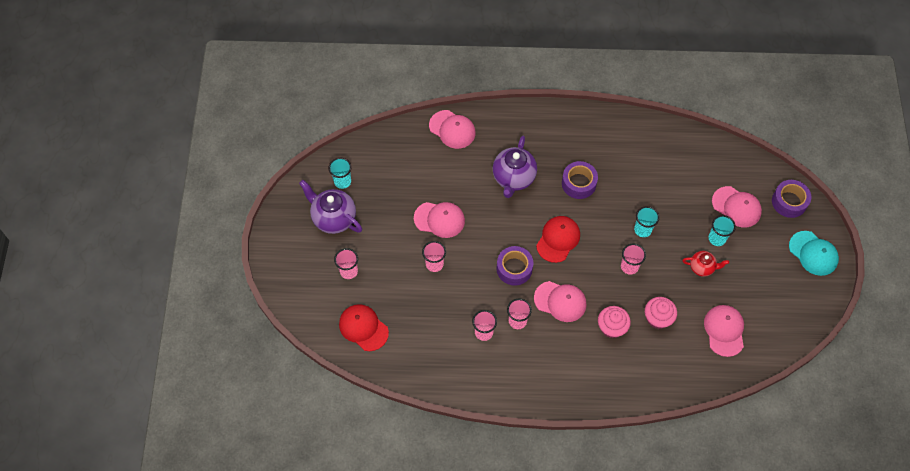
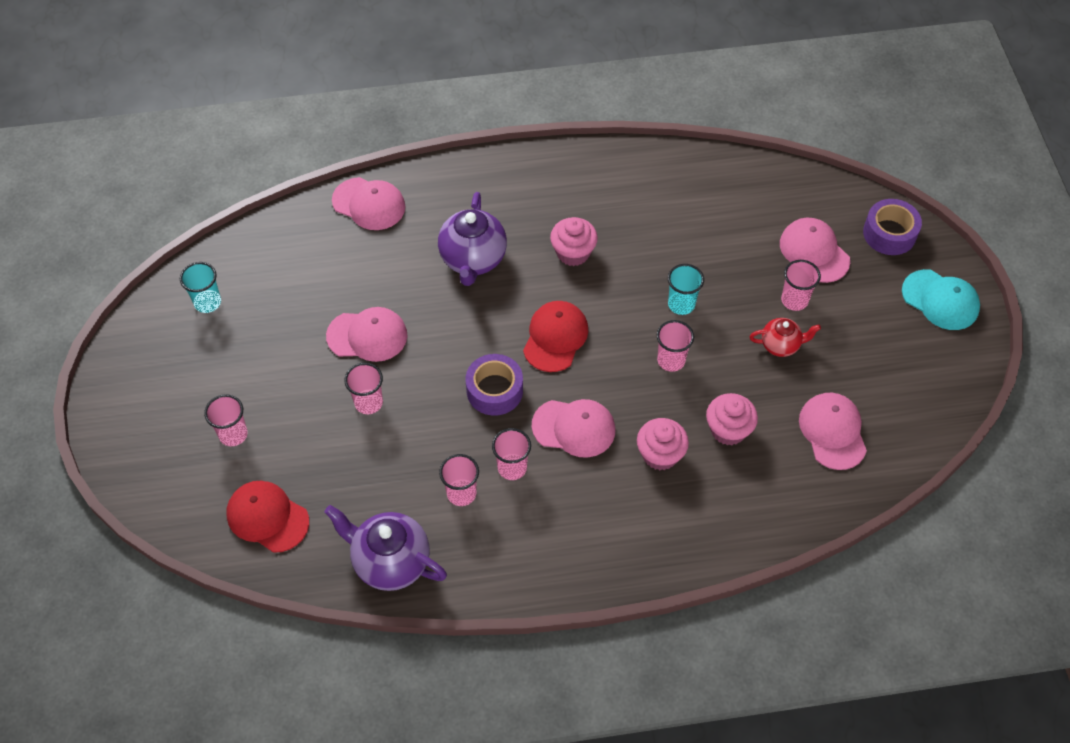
camera: 10 degrees left, 5 degrees down
purple teapot [299,180,362,234] -> purple teapot moved to [324,505,447,591]
purple tape [562,161,598,199] -> pink cupcake [550,217,598,266]
turquoise cup [709,215,736,246] -> pink cup [781,260,821,311]
pink cap [712,186,762,228] -> pink cap turned 150 degrees counterclockwise [780,218,850,283]

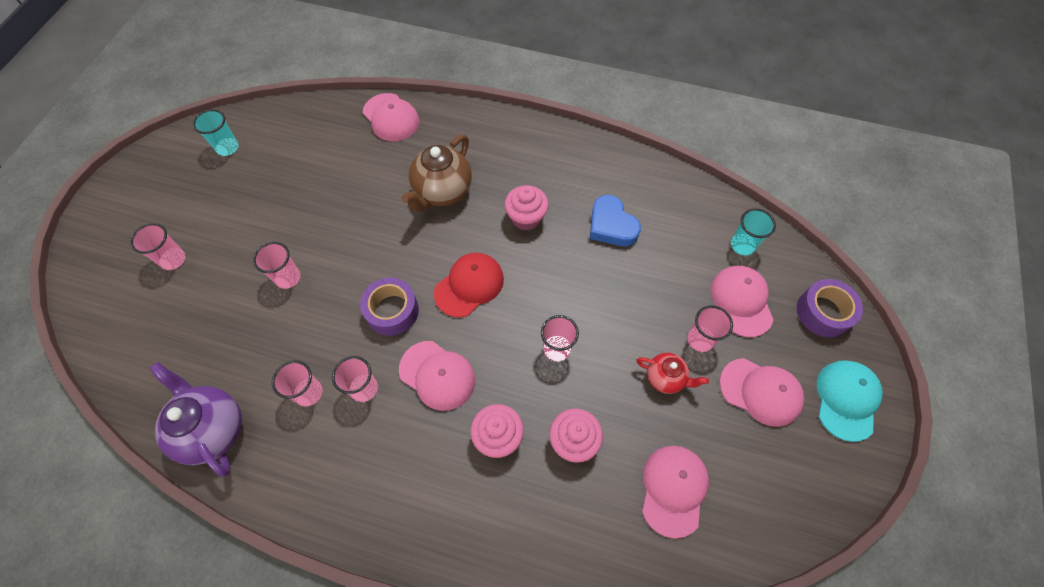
camera: 25 degrees right, 5 degrees up
red cap [226,481,309,553] -> none
pink cap [326,307,407,362] -> pink cap moved to [719,358,804,427]
purple teapot [438,192,507,286] -> brown teapot [401,135,472,212]
turquoise cup [668,264,704,315] -> turquoise cup moved to [731,208,776,255]
turquoise cap [902,269,980,330] -> turquoise cap turned 135 degrees counterclockwise [817,360,883,442]
none -> blue heart [590,195,641,246]

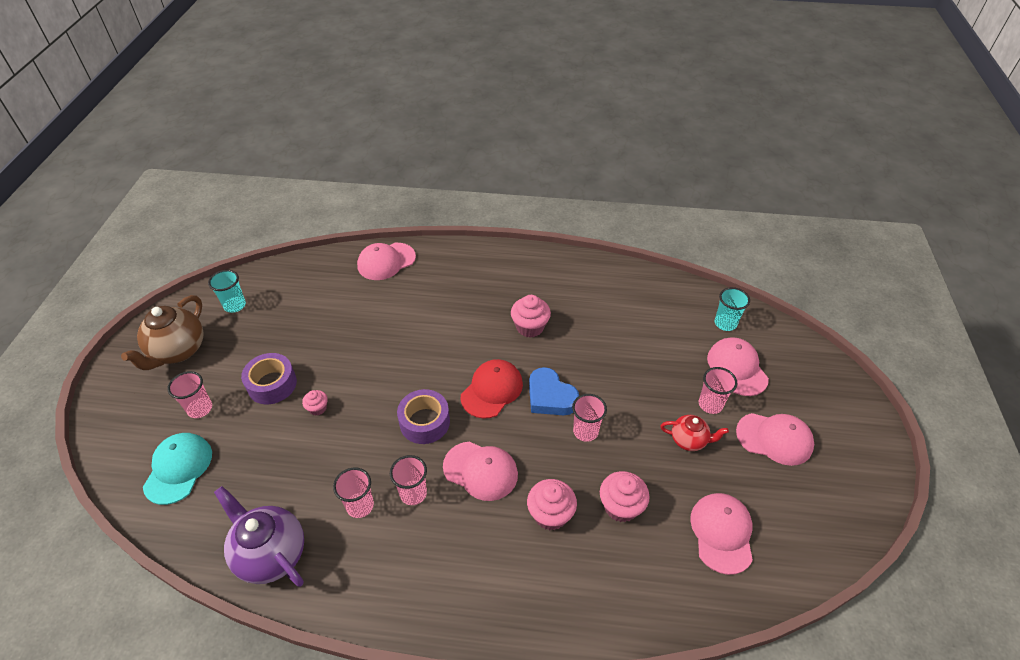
camera: 10 degrees left, 15 degrees down
pink cup [253,242,301,289] -> pink cupcake [302,390,328,416]
pink cap [363,93,420,141] -> pink cap turned 105 degrees clockwise [357,243,416,280]
brown teapot [401,135,472,212] -> brown teapot moved to [121,295,204,370]
blue heart [590,195,641,246] -> blue heart moved to [529,367,579,415]
purple tape [797,279,863,337] -> purple tape moved to [241,353,297,404]
turquoise cap [817,360,883,442] -> turquoise cap moved to [143,433,212,505]

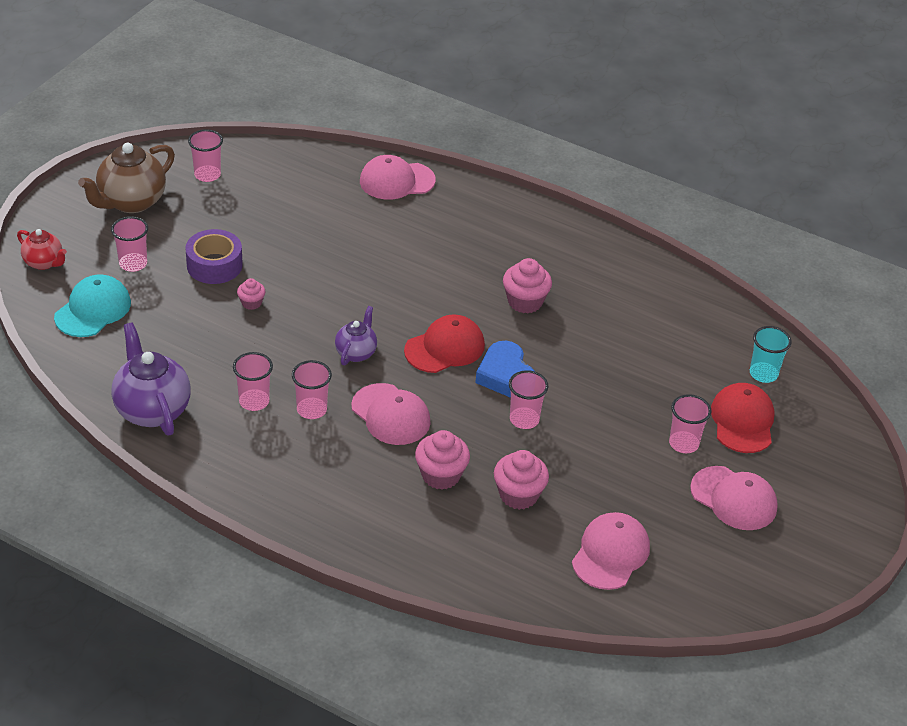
camera: 20 degrees right, 5 degrees down
turquoise cup [208,270,246,313] -> pink cup [188,129,223,182]
purple tape [397,389,450,444] -> purple teapot [335,306,377,366]
red teapot [660,415,729,451] -> red teapot moved to [17,229,67,270]
pink cap [707,337,769,396] -> red cap [711,383,775,453]

